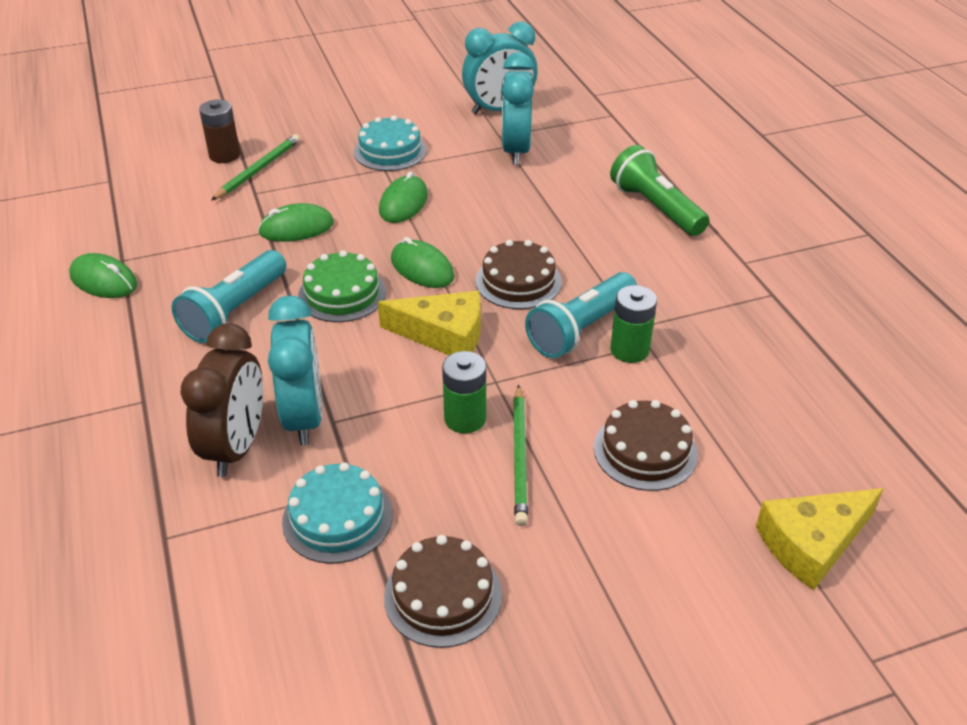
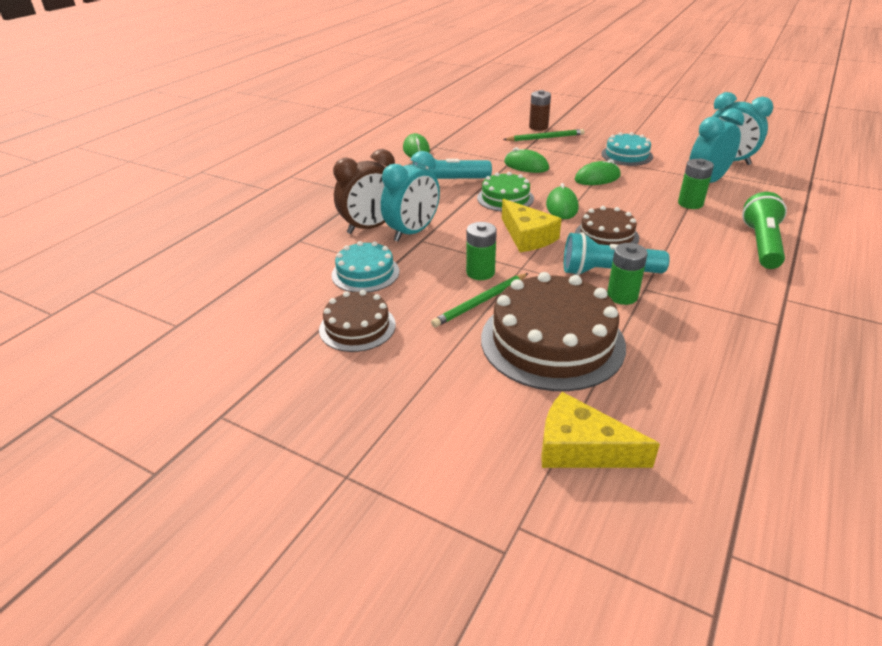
camera: 50 degrees right, 5 degrees down
brown cake [594,400,698,491] -> brown cake [481,272,626,391], size x1.80
none -> green battery [678,159,714,209]

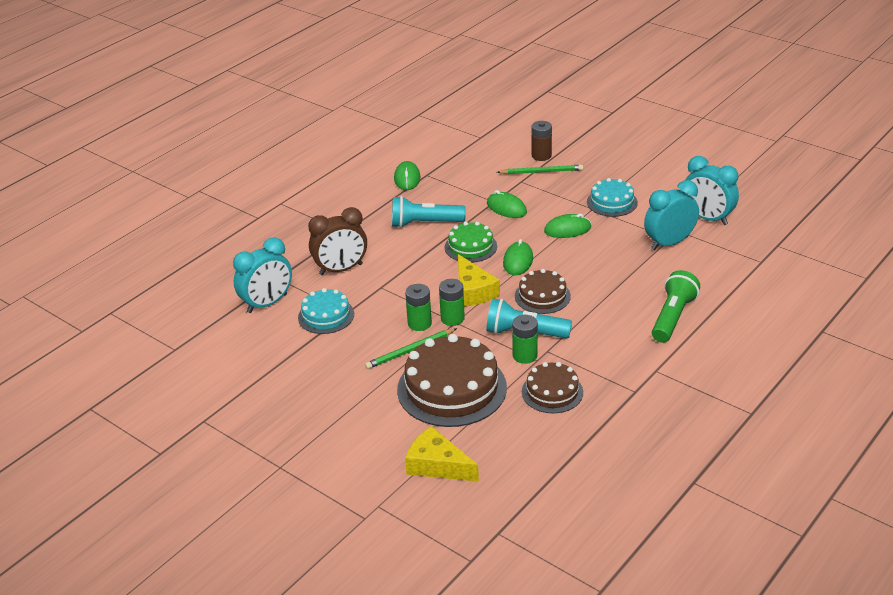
camera: 10 degrees right, 0 degrees up
brown cake [319,290,396,352] -> brown cake moved to [522,362,583,413]
turquoise clock [381,151,440,242] -> turquoise clock moved to [233,237,292,313]
green battery [678,159,714,209] -> green battery moved to [439,279,465,326]

